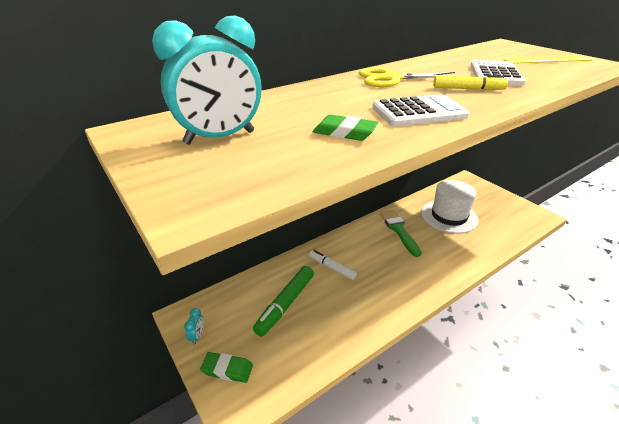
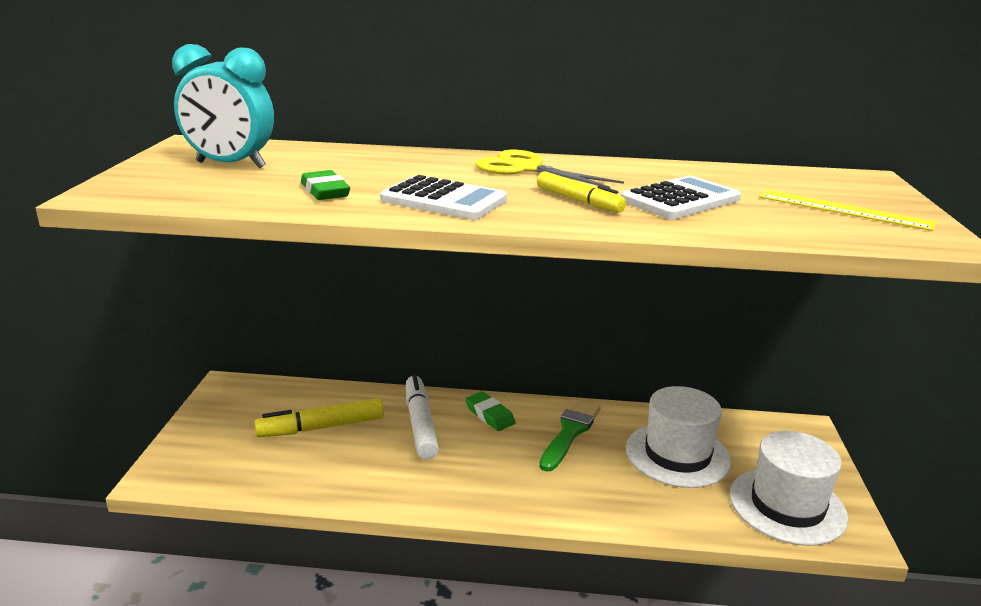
camera: 40 degrees right, 10 degrees down
turquoise clock [184,308,204,345] -> none
green eraser [200,352,253,383] -> green eraser moved to [465,392,516,431]
green marker [253,266,314,337] -> yellow marker [254,398,384,437]
white marker [309,250,357,280] -> white marker [406,375,439,460], size x1.53
none -> white hat [730,431,848,546]

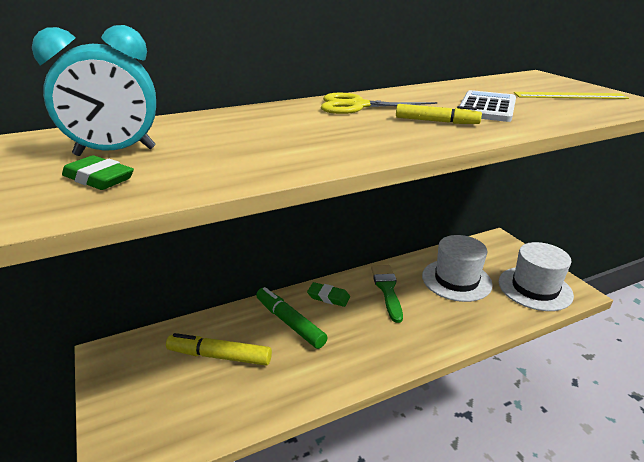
camera: 30 degrees left, 5 degrees up
yellow marker [254,398,384,437] -> yellow marker turned 60 degrees clockwise [166,333,272,366]
green eraser [301,170,350,200] -> green eraser moved to [62,155,134,190]
white calculator [380,175,507,220] -> none
white marker [406,375,439,460] -> green marker [256,287,327,349]

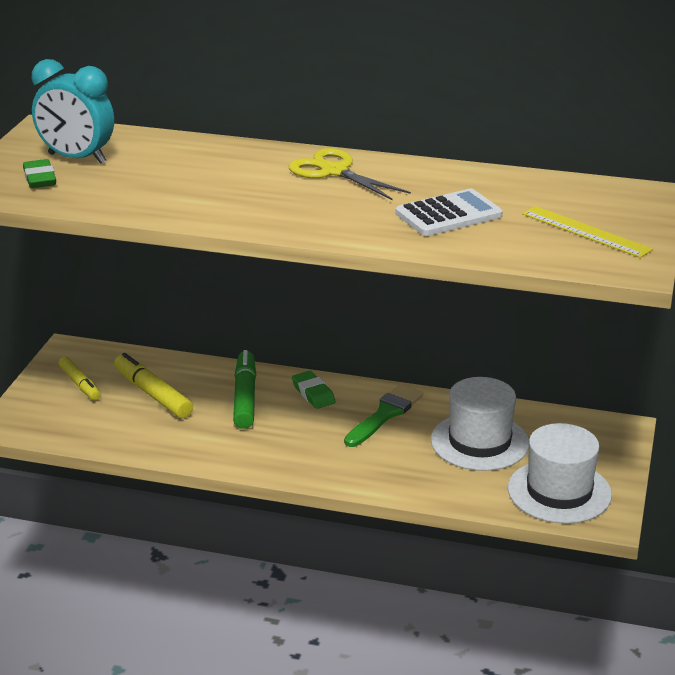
camera: 40 degrees right, 0 degrees up
yellow marker [396,104,482,124] -> yellow marker moved to [58,357,101,400]

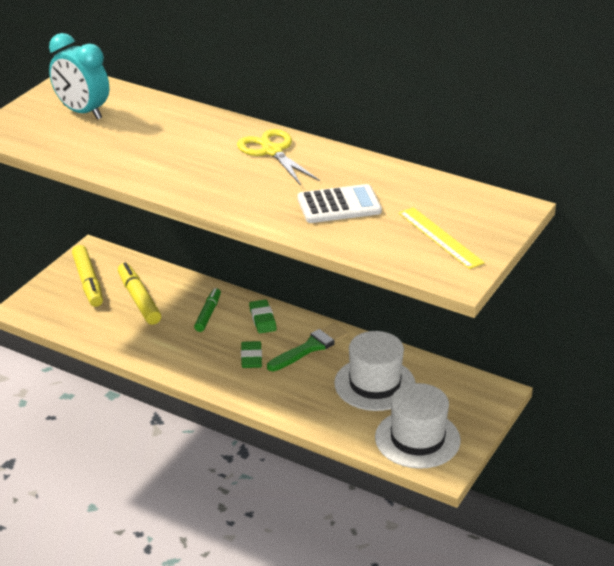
camera: 15 degrees right, 5 degrees up
green eraser [23,159,56,188] -> green eraser moved to [241,341,262,368]
yellow marker [58,357,101,400] -> yellow marker [72,245,103,307], size x1.53
green marker [233,350,256,429] -> green marker [194,288,221,332], size x0.66

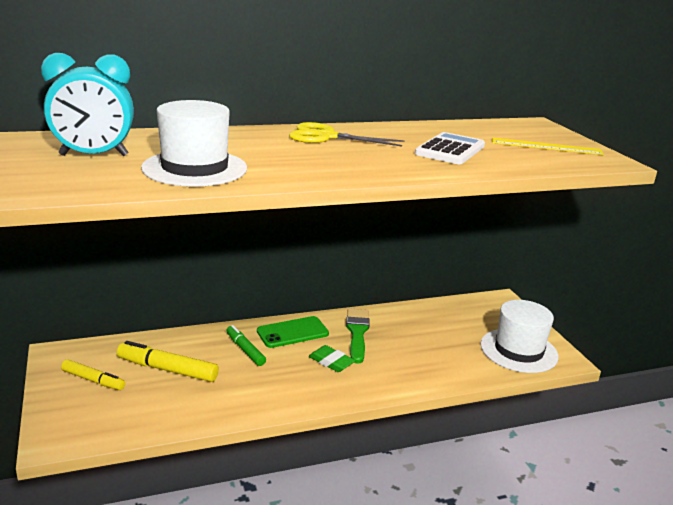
camera: 50 degrees left, 10 degrees down
yellow marker [72,245,103,307] -> yellow marker [61,359,125,390], size x0.66
green eraser [249,300,277,333] -> green phone [257,316,329,348]
white hat [334,331,416,411] -> white hat moved to [141,100,247,187]

